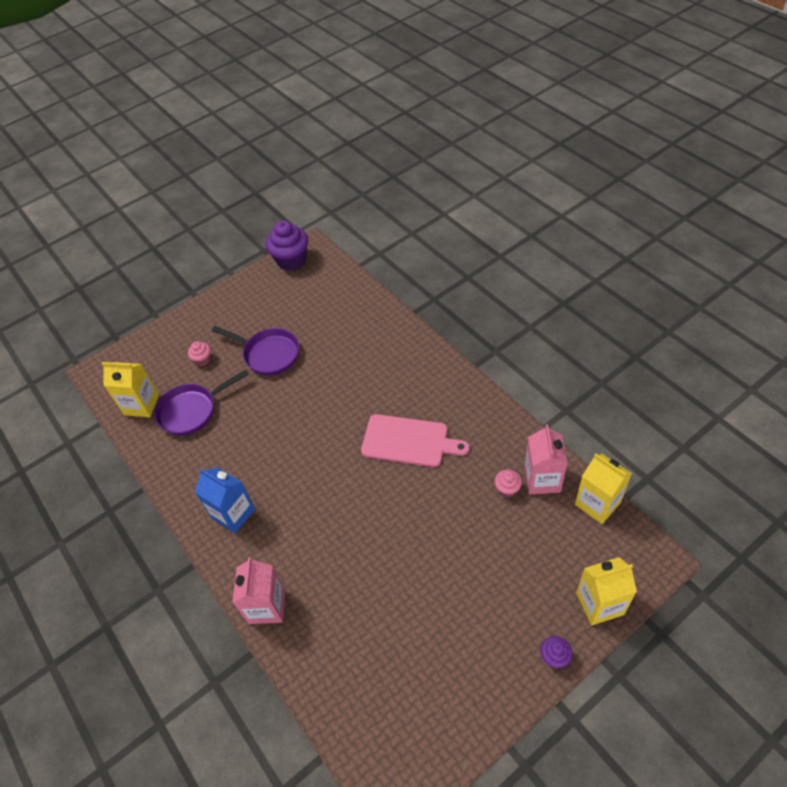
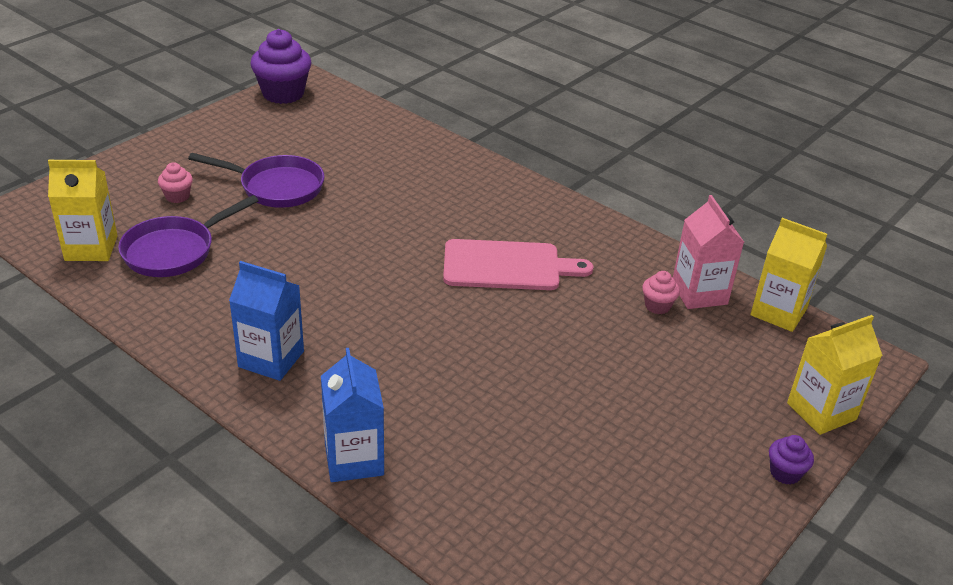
camera: 20 degrees left, 15 degrees down
pink carton [232,557,285,624] -> blue carton [321,348,384,482]

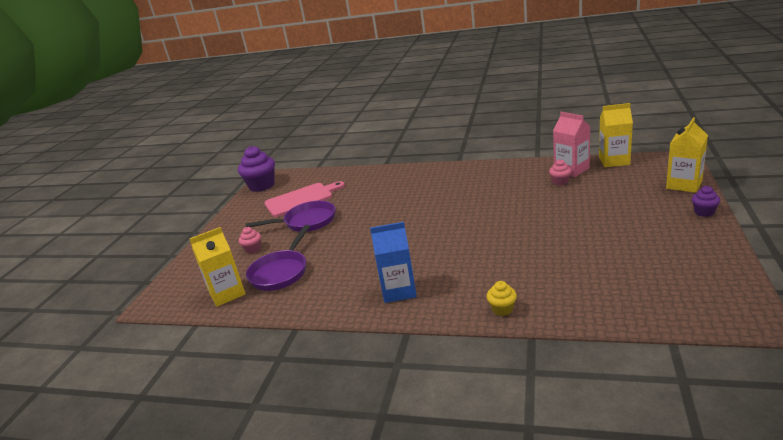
camera: 20 degrees left, 10 degrees down
blue carton [321,348,384,482] -> yellow cupcake [487,281,517,316]
pink cutting board [443,239,593,290] -> pink cutting board moved to [264,181,345,217]

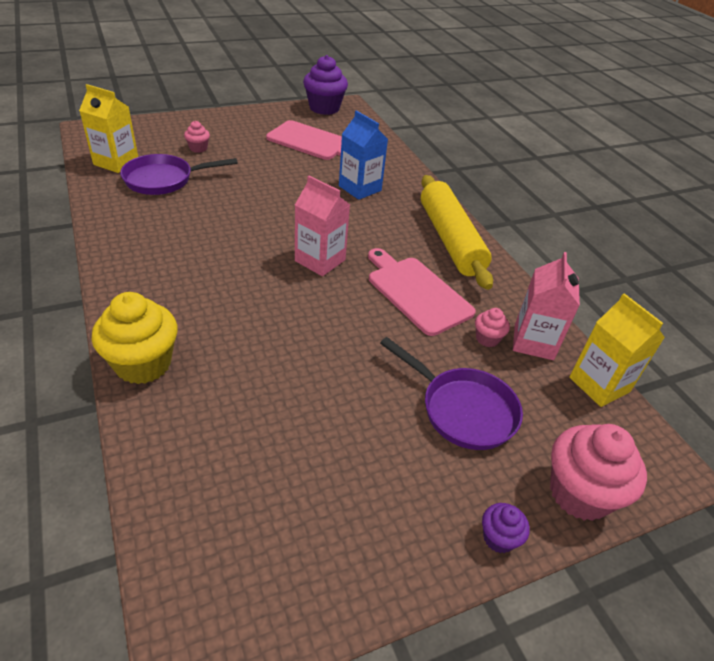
camera: 45 degrees right, 15 degrees up
purple pan [246,201,336,232] -> purple pan moved to [380,337,523,450]
blue carton [370,222,417,303] -> blue carton moved to [339,110,388,200]
yellow cupcake [487,281,517,316] -> yellow cupcake [92,292,178,384], size x2.04
yellow carton [666,117,708,193] -> pink cupcake [550,424,647,521]
none -> pink carton [295,176,350,276]
none -> pink cutting board [368,248,476,336]
none -> yellow rolling pin [421,175,493,290]

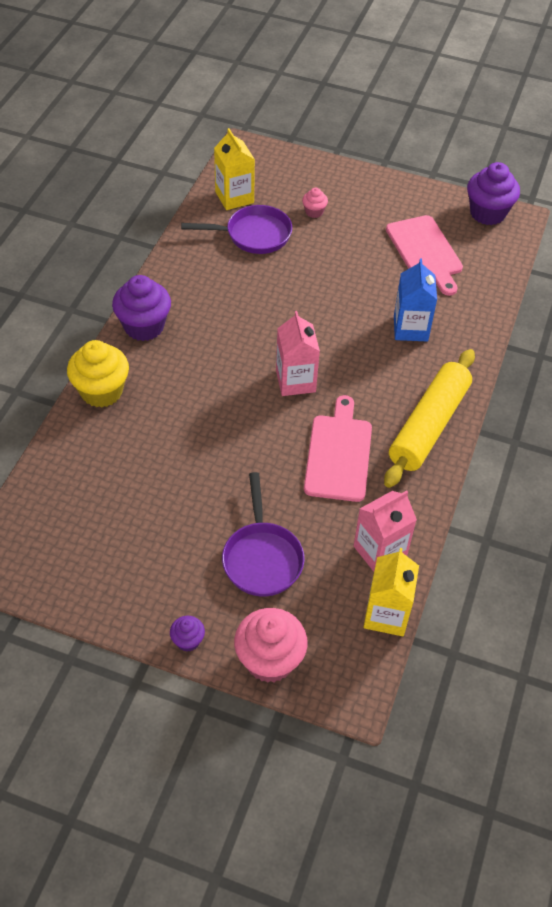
camera: 45 degrees right, 10 degrees up
purple pan [120,154,238,195] -> purple pan turned 150 degrees clockwise [181,205,292,254]
pink cupcake [475,308,510,347] -> none
none -> purple cupcake [112,275,171,341]

